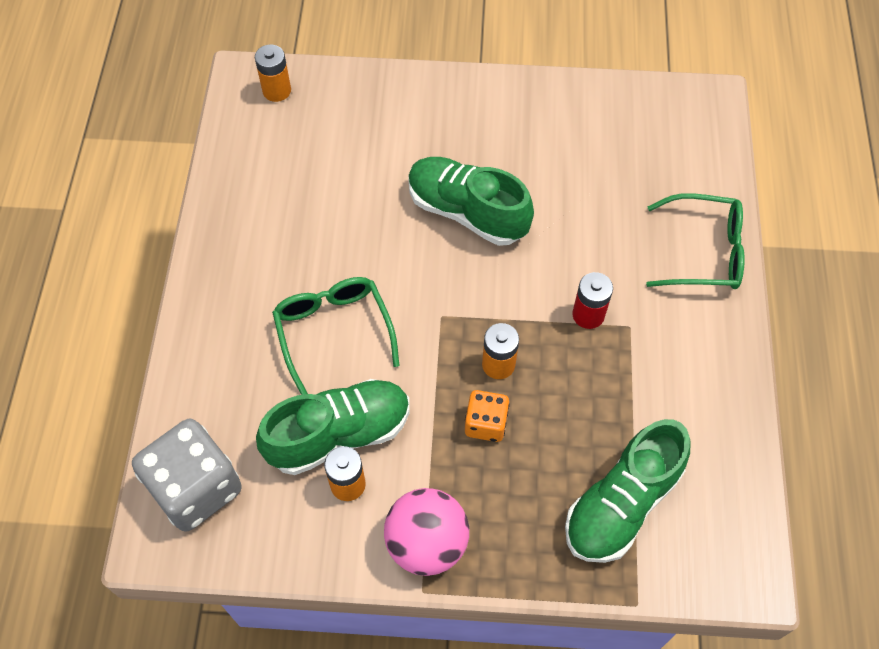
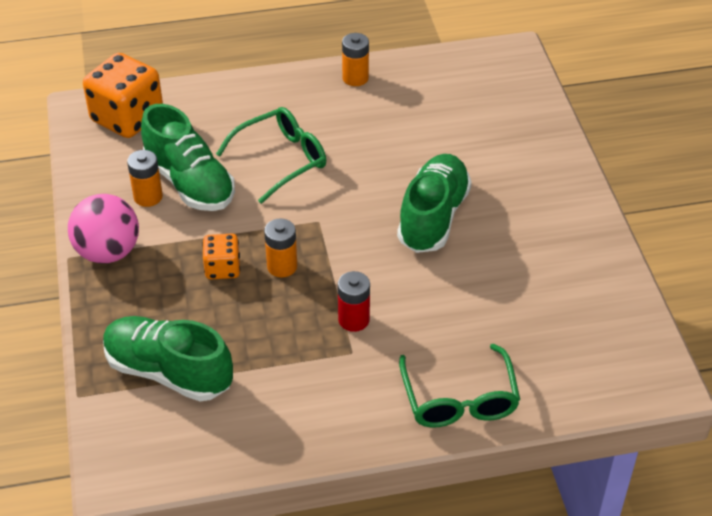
camera: 75 degrees right, 15 degrees down
grey dice [132,419,242,532] -> orange dice [83,53,163,138]
orange battery [255,45,291,102] -> orange battery moved to [342,33,369,86]

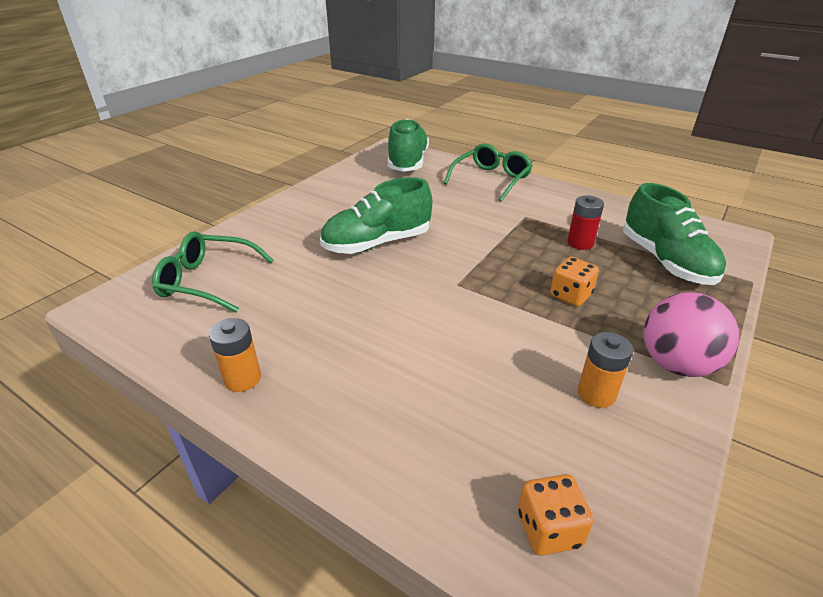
camera: 135 degrees left, 10 degrees down
orange dice [83,53,163,138] -> orange dice [518,474,594,556], size x0.54
green shoe [141,104,235,211] -> green shoe moved to [388,119,429,172]
green glasses [216,107,326,204] -> green glasses moved to [152,232,274,313]
orange battery [264,219,297,277] -> none
red battery [338,271,370,332] -> red battery moved to [567,195,604,250]

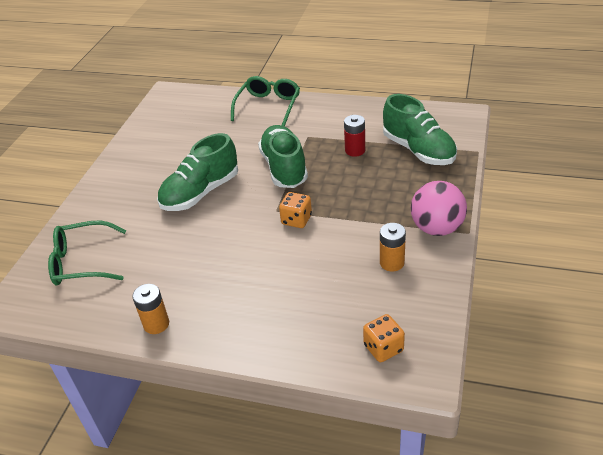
camera: 15 degrees left, 5 degrees up
green shoe [388,119,429,172] -> green shoe moved to [258,125,308,188]
orange dice [550,257,599,306] -> orange dice moved to [279,192,312,228]

